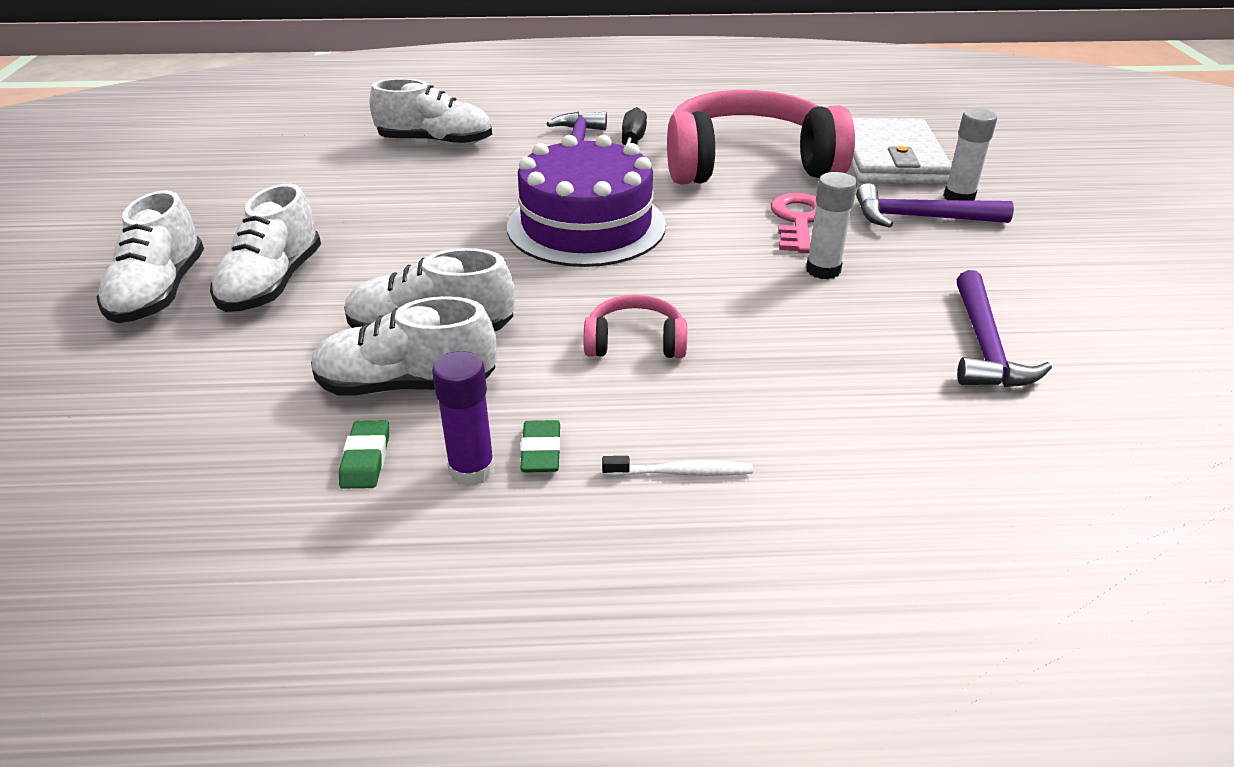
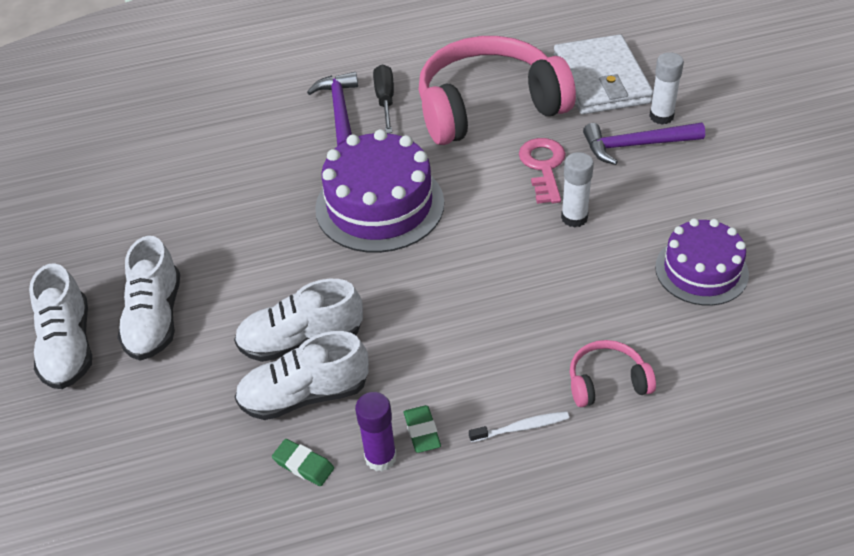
camera: 10 degrees left, 10 degrees up
green eraser [339,420,389,489] -> green eraser turned 45 degrees counterclockwise [272,439,334,486]
white shoe [370,78,492,146] -> none
pink headphones [584,295,687,358] -> pink headphones moved to [570,340,656,407]
purple hammer [957,270,1052,387] -> purple cake [655,218,749,306]

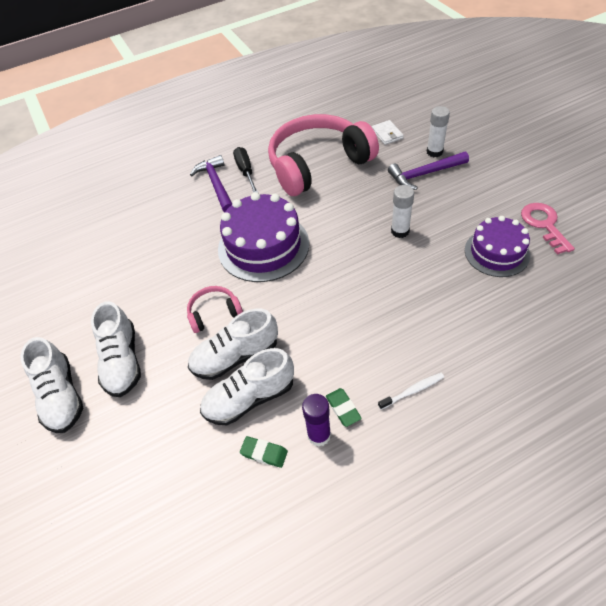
camera: 10 degrees left, 5 degrees up
pink key [519,138,566,204] -> pink key moved to [521,203,575,255]
white wallet [554,34,653,114] -> white wallet [371,120,404,145], size x0.43
pink headphones [570,340,656,407] -> pink headphones moved to [187,286,243,333]

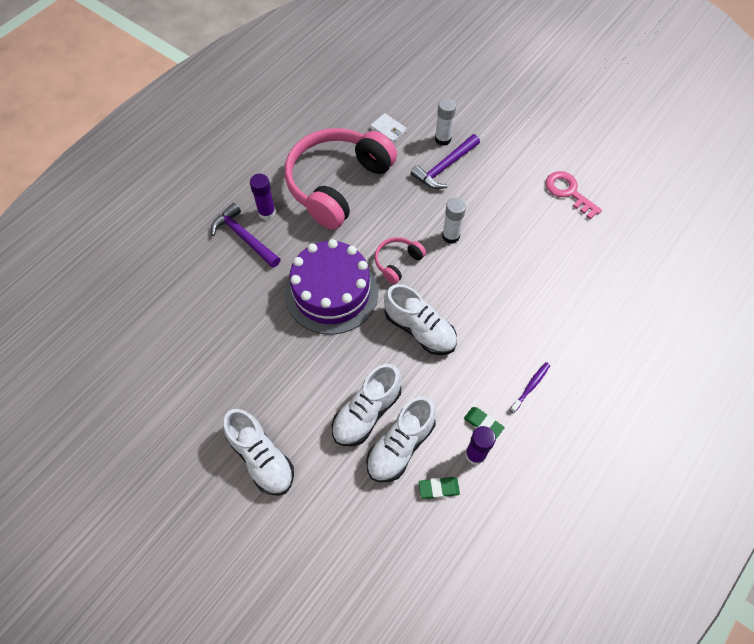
camera: 30 degrees left, 10 degrees up
white shoe [21,337,83,433] -> white shoe moved to [384,284,457,355]
pink headphones [187,286,243,333] -> pink headphones moved to [375,237,426,284]
black screwdriver [233,147,258,193] -> purple glue stick [250,174,276,220]
white toothbrush [378,373,444,410] -> purple toothbrush [510,362,550,413]
purple cake [465,216,530,277] -> none

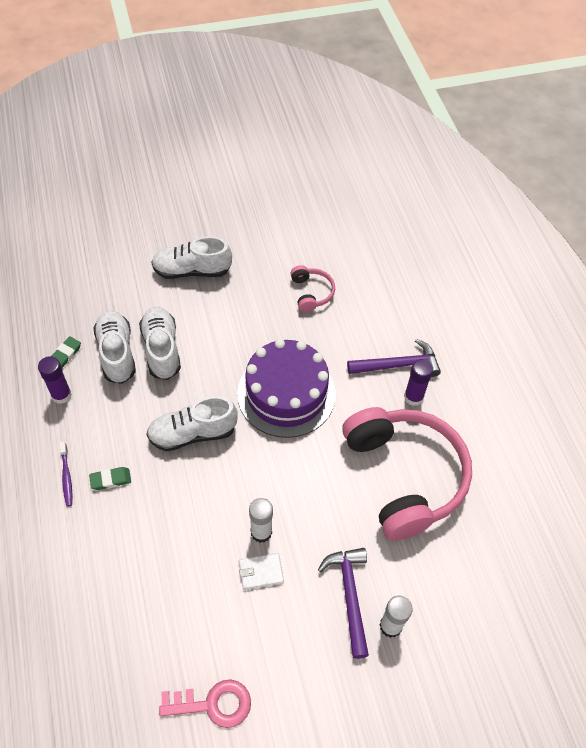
camera: 125 degrees right, 5 degrees down
white wallet [370,113,407,143] -> white wallet moved to [239,553,284,590]
pink headphones [375,237,426,284] -> pink headphones moved to [290,265,335,312]
green eraser [464,407,505,439] -> green eraser moved to [89,467,131,490]

